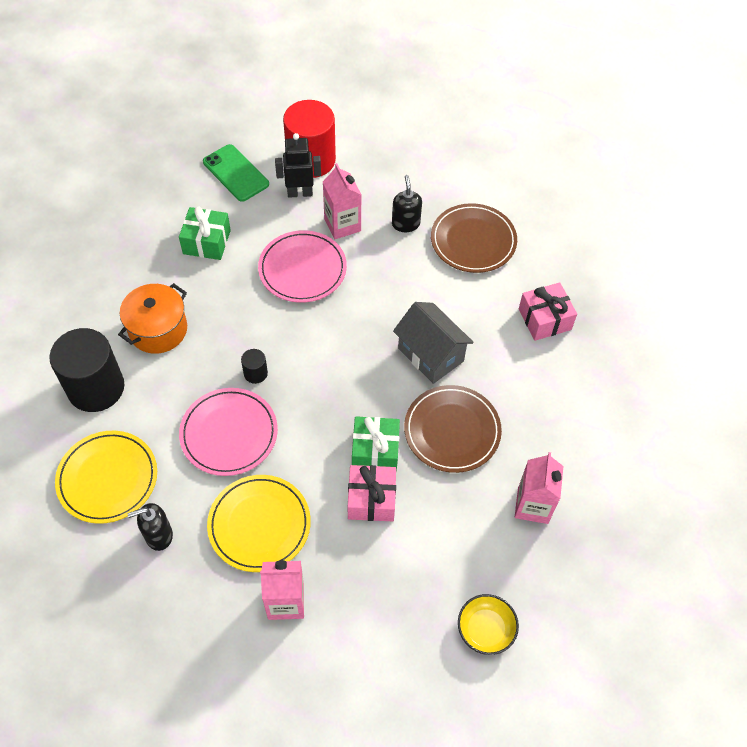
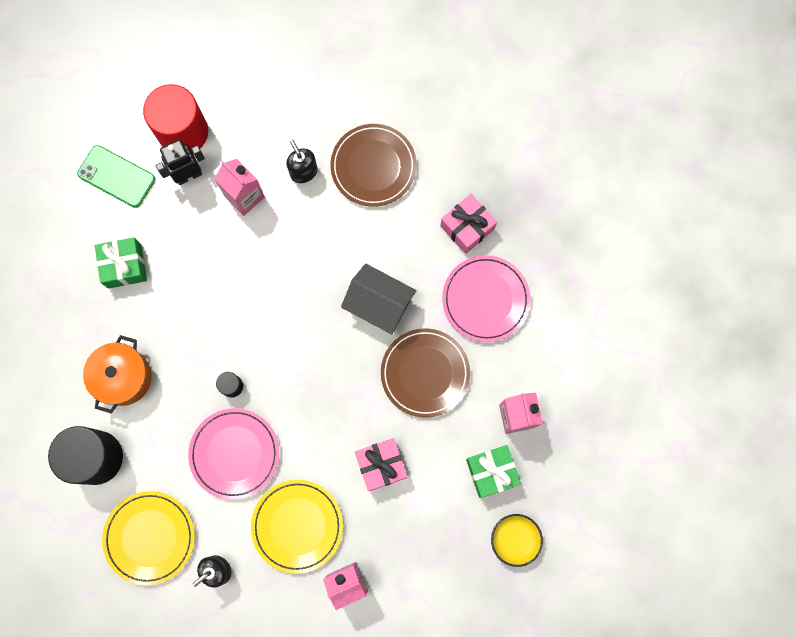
camera: 20 degrees left, 20 degrees up
pink plate [258,230,347,303] -> pink plate moved to [442,255,531,342]
green gift [352,416,400,472] -> green gift moved to [466,445,521,498]

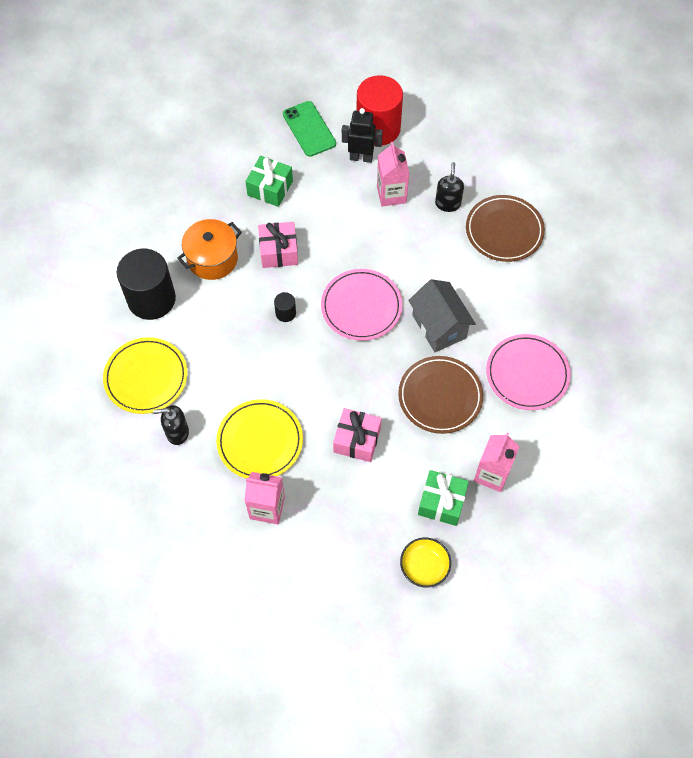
camera: 35 degrees right, 15 degrees down
pink plate [188,408,279,500] -> pink plate moved to [321,269,402,341]
pink gift [440,194,497,254] -> pink gift moved to [258,222,298,268]

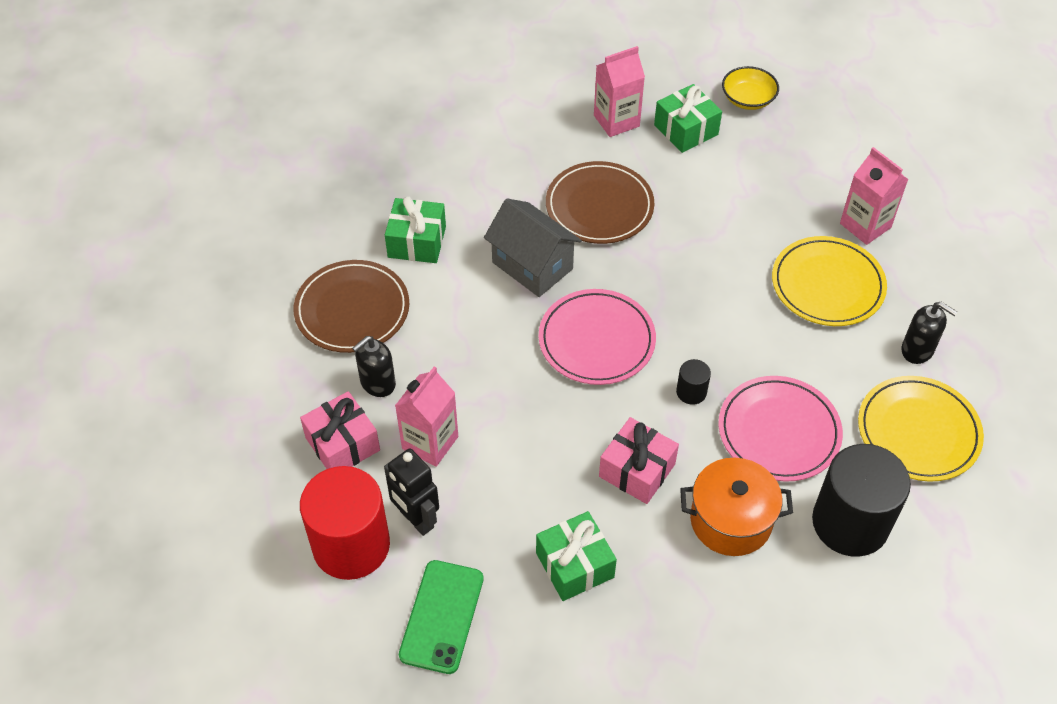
camera: 140 degrees left, 10 degrees down
pink gift [333,408,382,462] -> pink gift moved to [300,391,380,469]
grey house [408,279,476,352] -> grey house turned 60 degrees counterclockwise [484,198,582,297]
pink plate [486,334,571,410] -> pink plate moved to [718,376,843,482]
none -> green gift [385,196,446,263]

